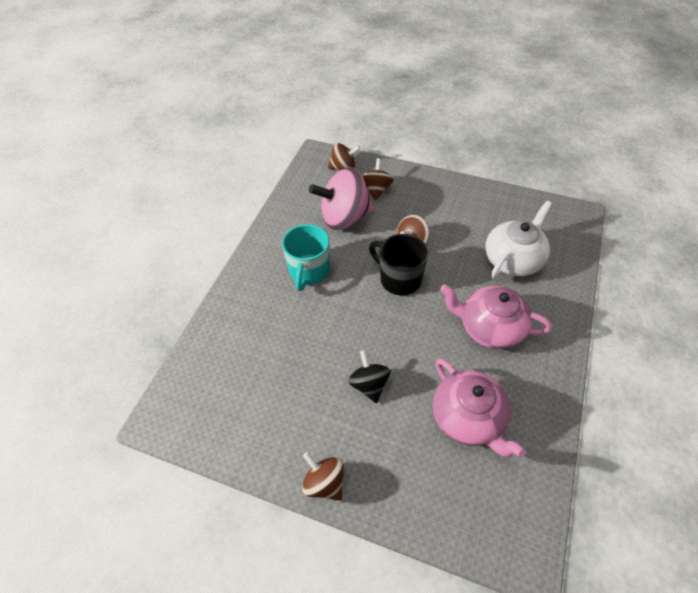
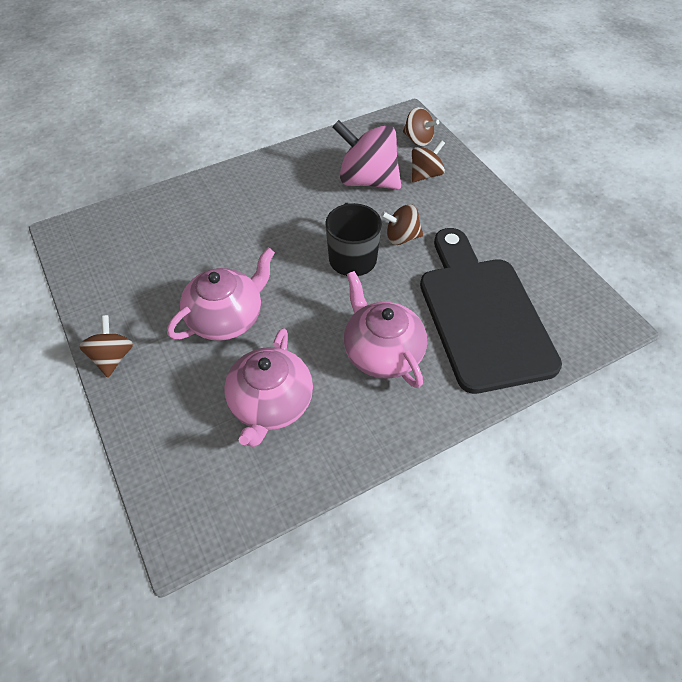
camera: 40 degrees right, 0 degrees up
turquoise mug [282,224,330,291] -> none
black spinning top [348,350,391,403] -> pink teapot [167,248,275,341]
white teapot [485,201,552,279] -> black cutting board [420,228,562,394]

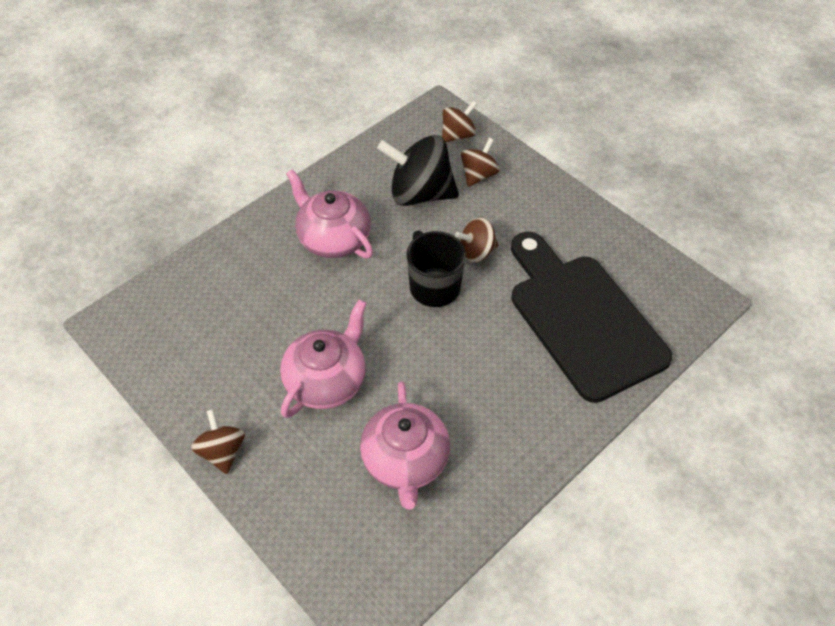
camera: 15 degrees left, 0 degrees up
pink spinning top [332,120,401,189] -> black spinning top [377,135,459,206]
pink teapot [344,271,427,388] -> pink teapot moved to [286,169,373,258]
brown spinning top [403,107,439,146] -> brown spinning top turned 60 degrees counterclockwise [442,101,477,142]

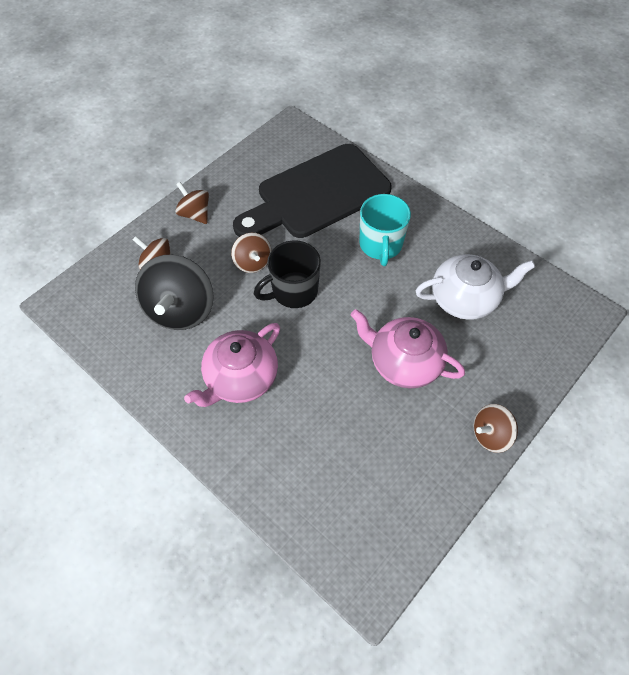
camera: 95 degrees left, 5 degrees up
pink teapot [360,381,450,510] -> white teapot [415,254,535,320]
brown spinning top [442,101,477,142] -> brown spinning top moved to [175,182,209,224]
none -> turquoise mug [359,194,411,266]

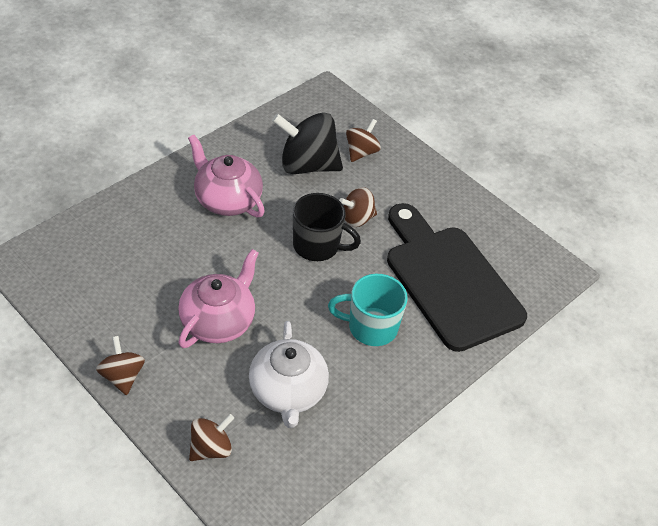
camera: 90 degrees right, 10 degrees down
brown spinning top [175,182,209,224] -> brown spinning top moved to [189,414,234,461]
black mug [254,240,321,308] -> black mug turned 135 degrees clockwise [293,193,361,261]

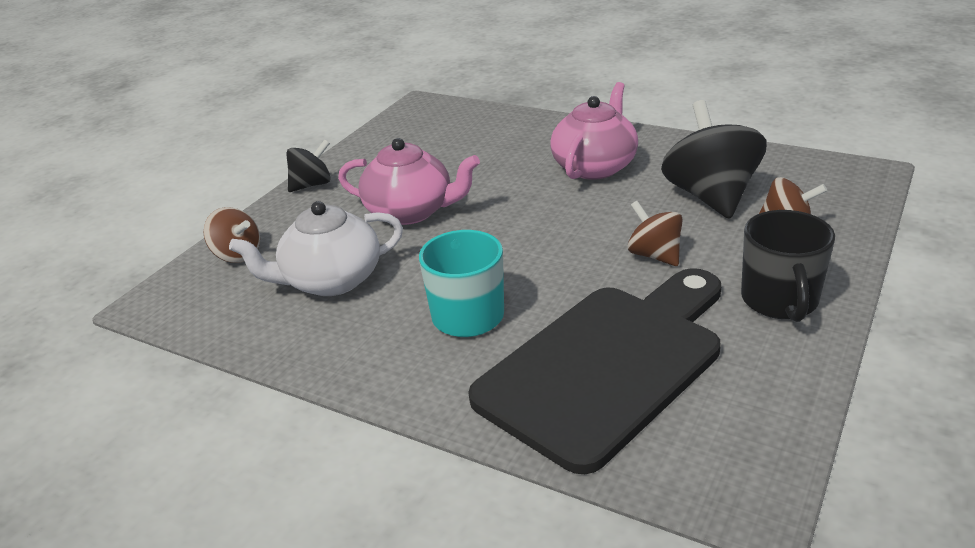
camera: 80 degrees right, 15 degrees down
brown spinning top [96,336,145,395] -> black spinning top [286,139,331,192]
black mug [293,193,361,261] -> black mug moved to [741,210,835,322]

